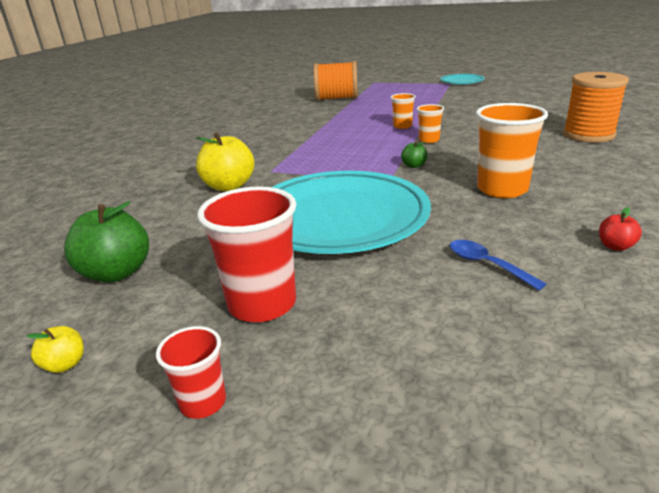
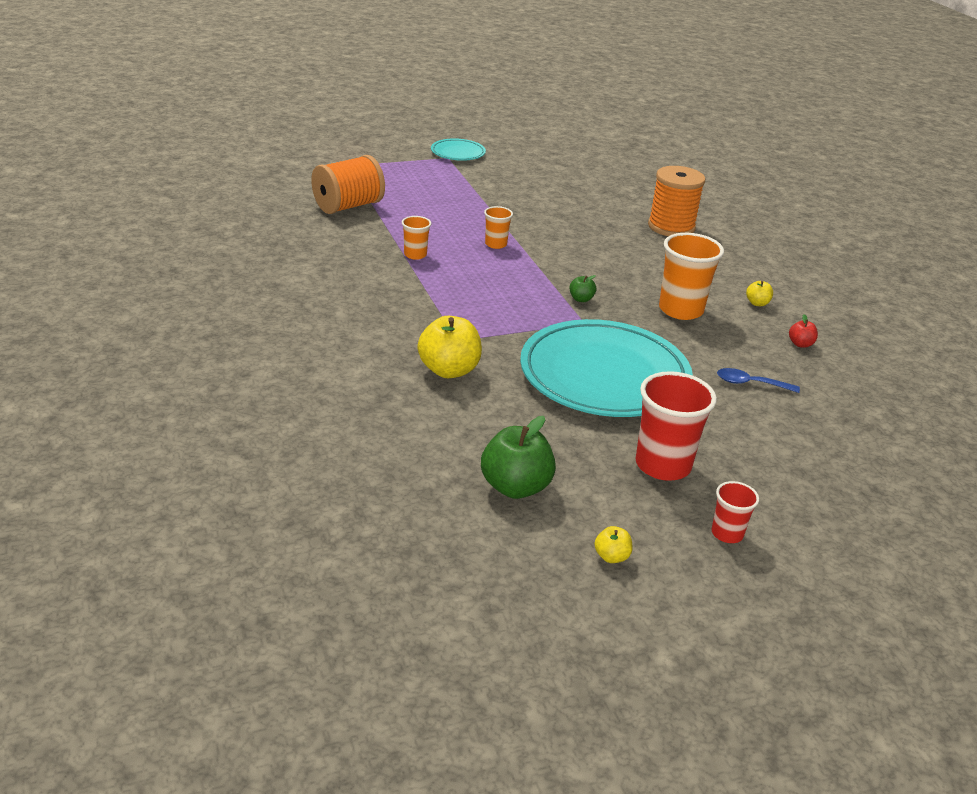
camera: 45 degrees left, 5 degrees up
orange cup [417,104,444,143] -> orange cup moved to [402,216,432,260]
none -> yellow apple [746,281,773,306]

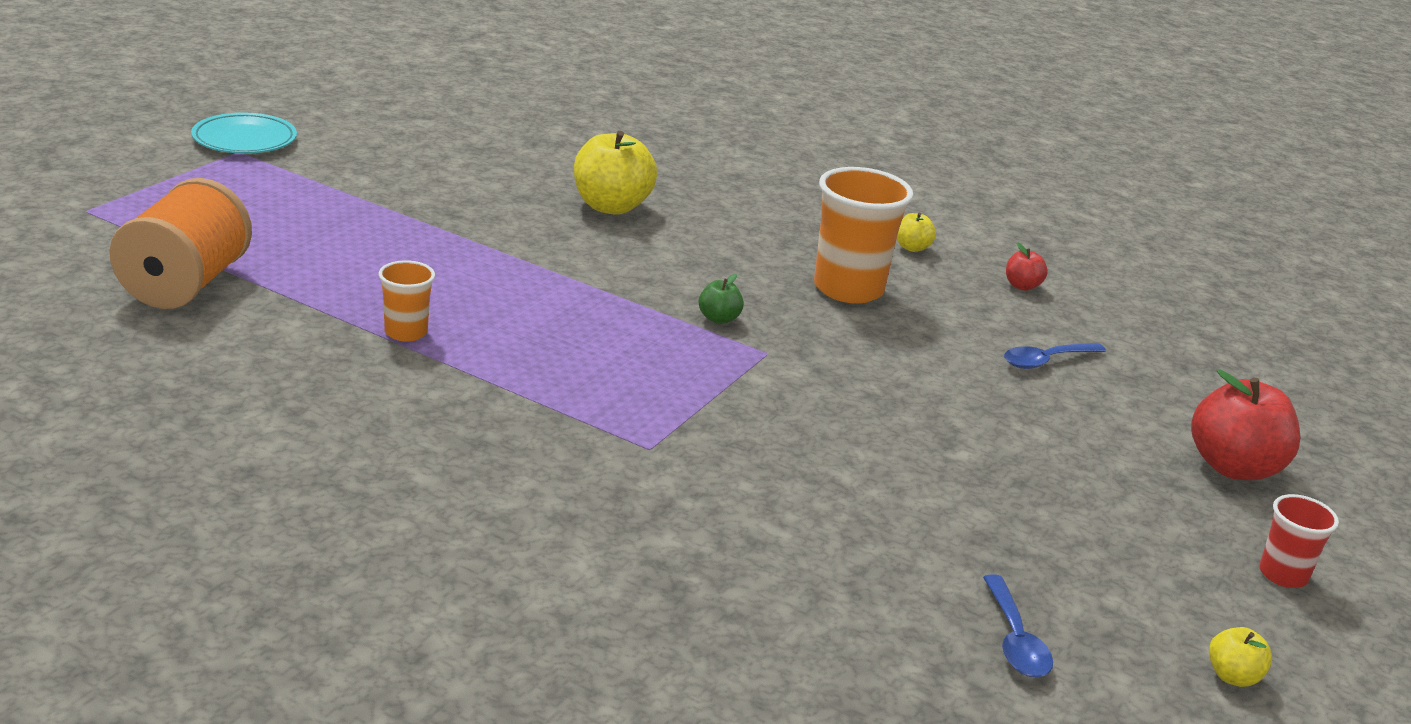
camera: 40 degrees left, 5 degrees down
yellow apple [418,316,482,378] -> yellow apple moved to [574,131,657,215]
green apple [481,416,556,499] -> blue spoon [983,574,1053,678]
orange cup [484,206,513,249] -> none
turquoise plate [520,319,693,417] -> none
red cup [636,371,717,481] -> none
orange spool [648,166,705,236] -> none
none -> red apple [1191,369,1300,480]

